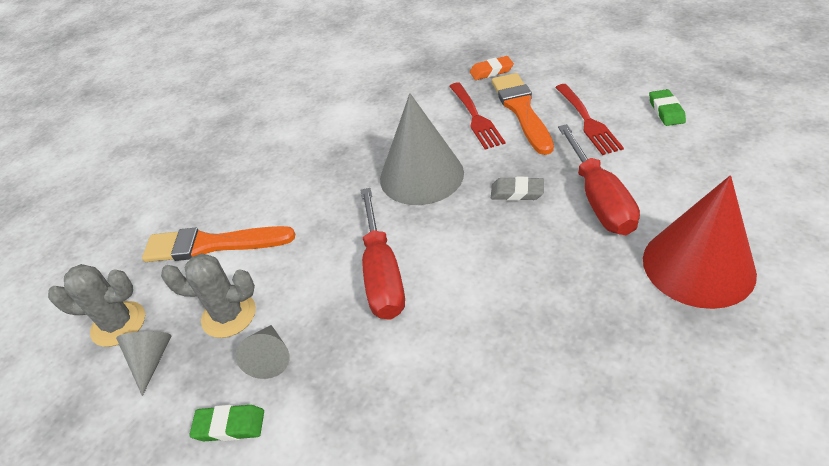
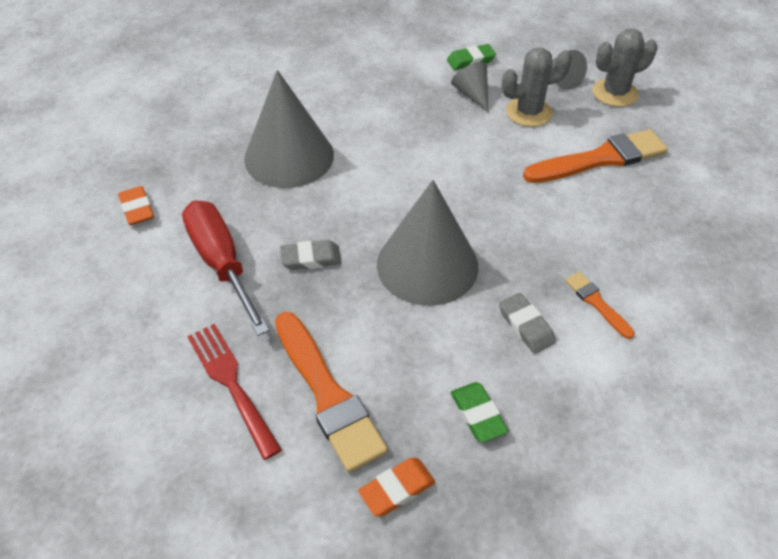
camera: 155 degrees right, 5 degrees up
red screwdriver [360,188,405,319] -> none
red fork [449,82,505,150] -> none
red cone [643,175,757,309] -> orange eraser [118,186,154,225]
green eraser [649,89,686,126] -> green eraser moved to [450,382,509,443]
none -> grey cone [244,70,334,188]
none -> grey eraser [499,293,556,354]
none -> orange brush [565,272,635,339]

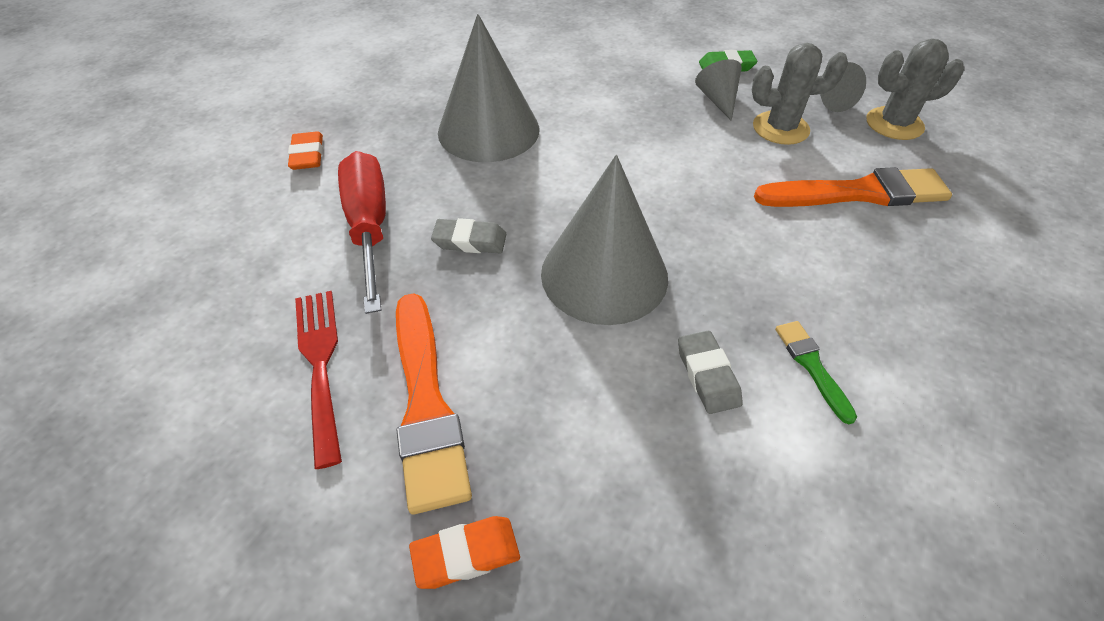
camera: 15 degrees right, 0 degrees up
green eraser [450,382,509,443] -> none
orange brush [565,272,635,339] -> green brush [775,321,857,424]

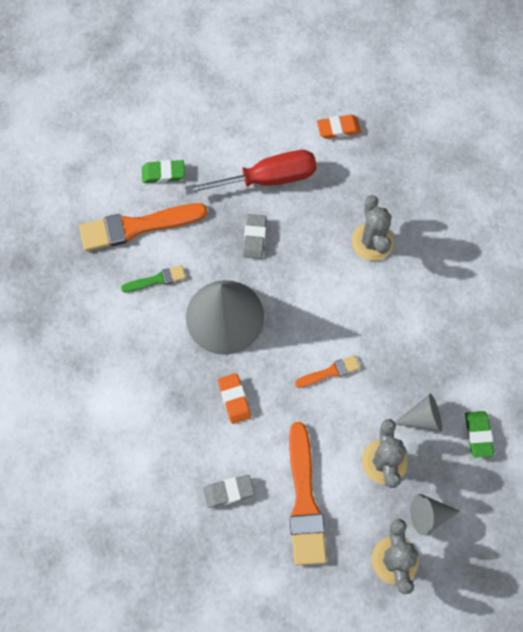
camera: 90 degrees right, 20 degrees up
red fork [295,291,342,469] -> green eraser [142,160,185,183]
orange eraser [409,516,520,589] -> orange eraser moved to [218,373,251,424]
grey cone [438,14,540,162] -> grey cactus [352,195,394,261]
grey eraser [678,331,743,414] -> grey eraser moved to [203,475,254,508]
green brush [775,321,857,424] -> green brush moved to [121,265,186,292]
none -> orange brush [295,355,360,388]

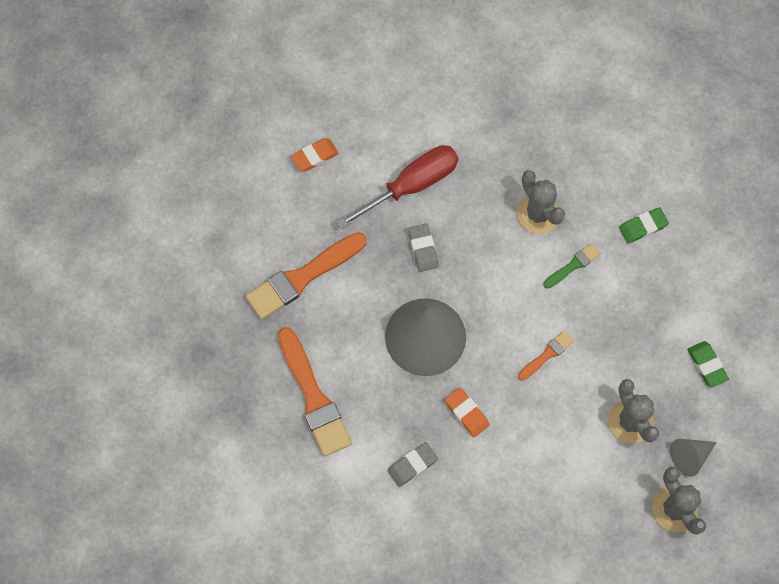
camera: 20 degrees left, 0 degrees up
green brush [121,265,186,292] -> green brush moved to [544,243,601,288]
green eraser [142,160,185,183] -> green eraser moved to [619,207,669,244]
grey eraser [203,475,254,508] -> grey eraser moved to [388,442,438,487]
orange brush [289,422,327,565] -> orange brush moved to [278,327,352,456]
orange eraser [317,115,361,139] -> orange eraser moved to [291,138,339,172]
grey cone [395,393,442,432] -> none

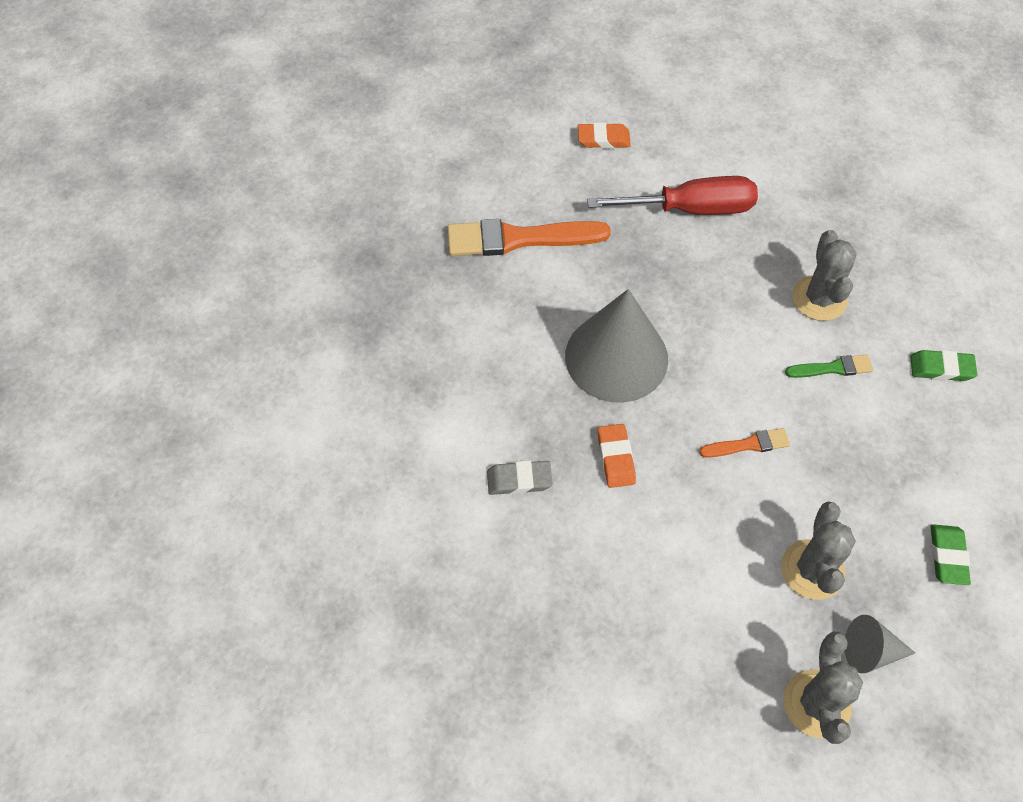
camera: 30 degrees right, 10 degrees down
orange brush [278,327,352,456] -> none
grey eraser [408,224,439,272] -> none

